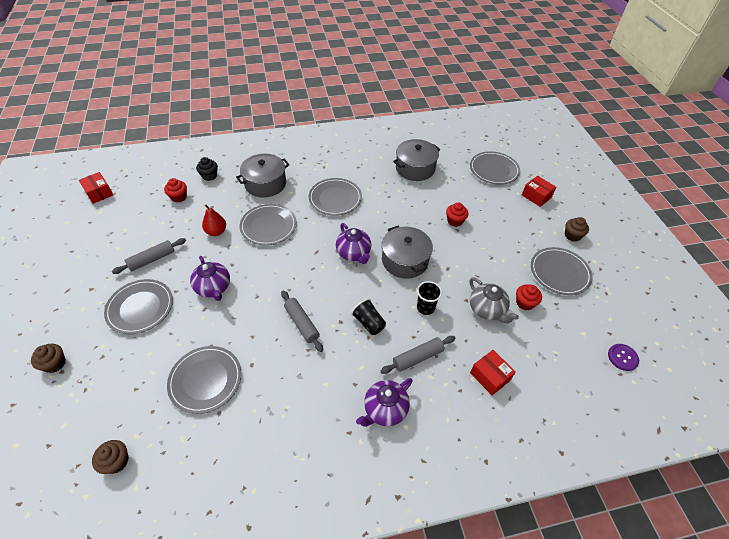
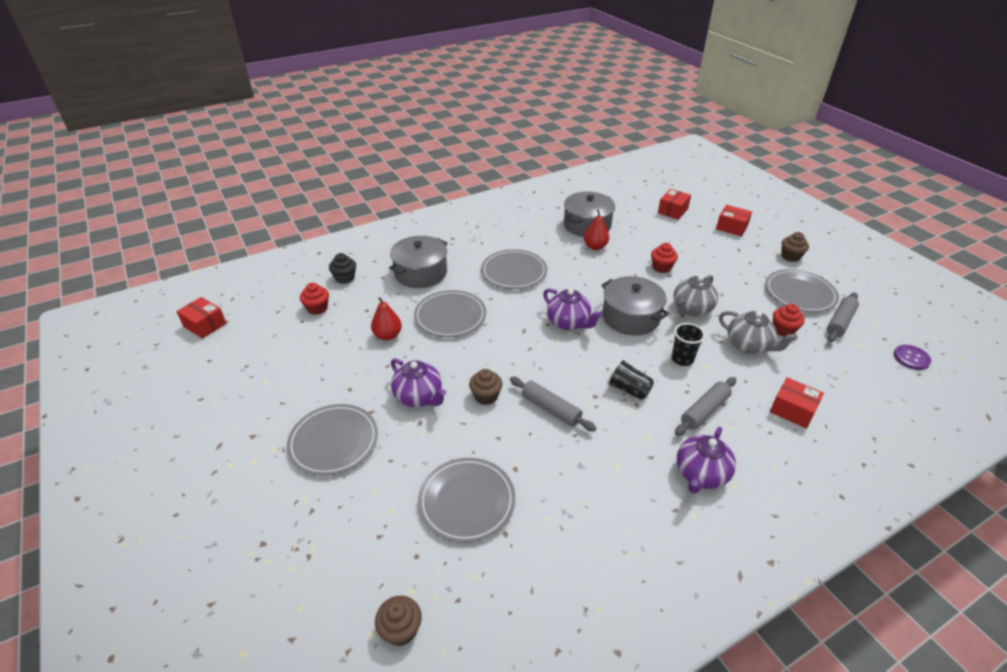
camera: 15 degrees left, 10 degrees down
brown cupcake [31,344,66,373] -> brown cupcake moved to [469,369,503,405]
grey rolling pin [112,238,186,274] -> grey rolling pin moved to [827,293,859,342]
grey plate [470,151,520,185] -> red box [658,189,691,220]
none -> red pear [584,209,609,250]
none -> grey teapot [673,275,718,316]

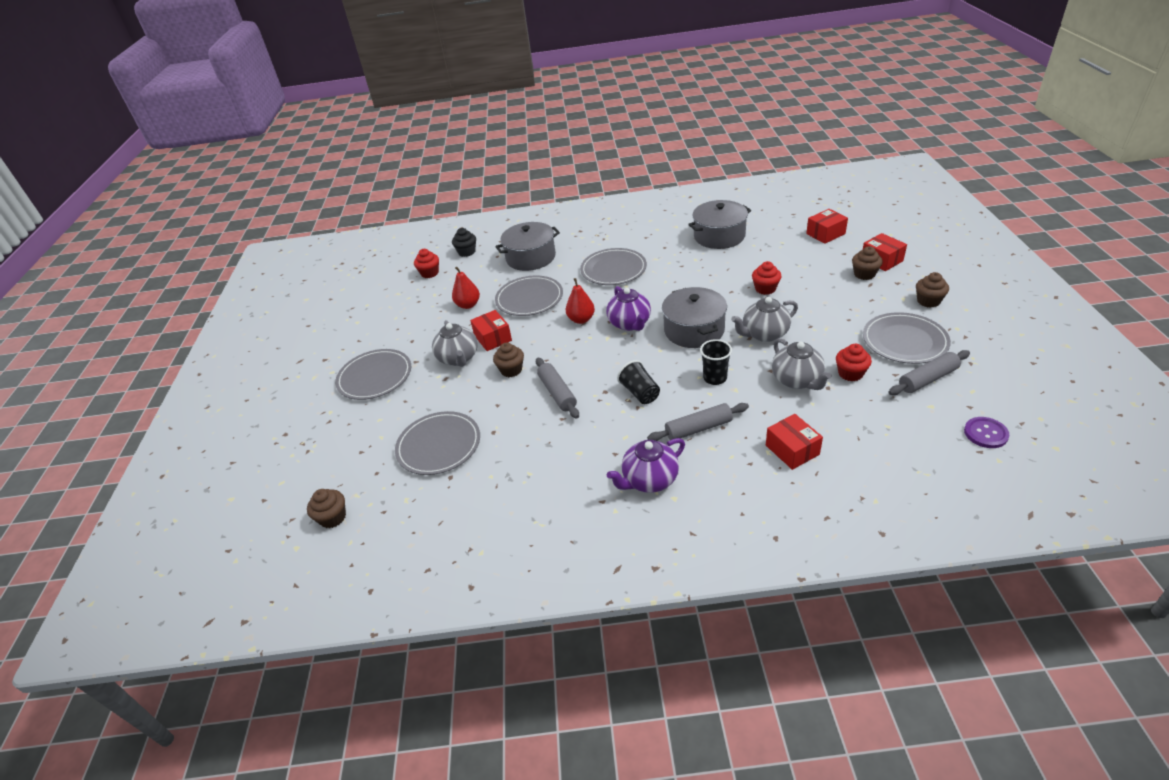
camera: 30 degrees right, 0 degrees up
red box [176,297,226,339] -> red box moved to [470,310,512,351]
purple teapot [391,358,446,407] -> grey teapot [432,320,478,367]
red pear [584,209,609,250] -> red pear moved to [566,278,595,324]
none -> brown cupcake [852,246,883,280]

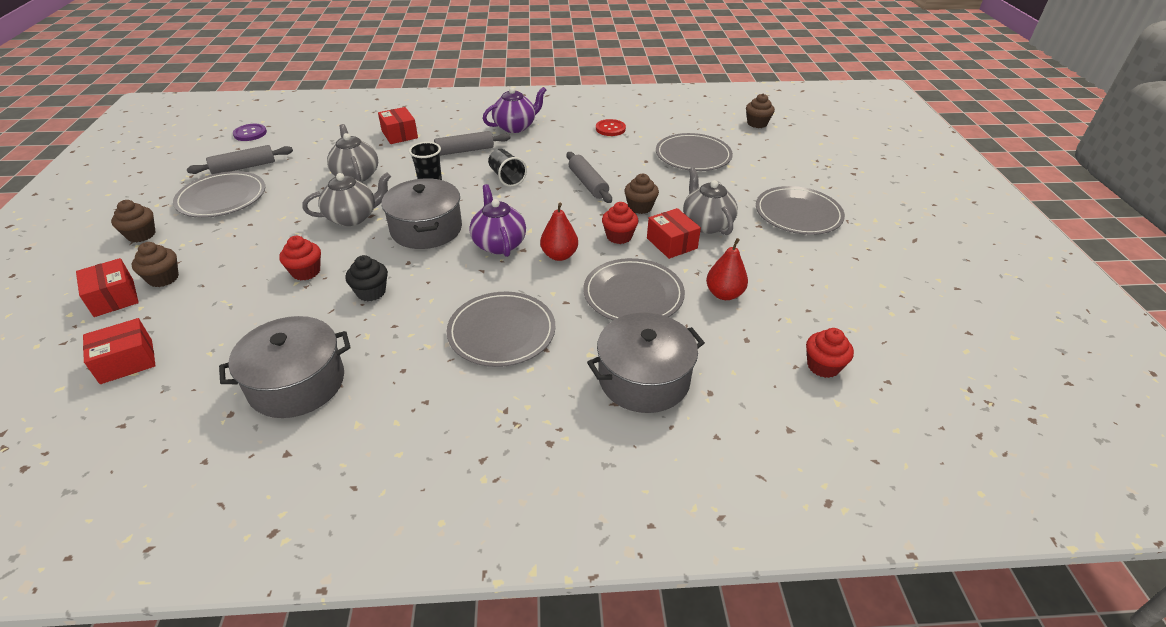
camera: 175 degrees right, 0 degrees up
black cupcake [452,228,476,257] -> black cupcake moved to [345,255,388,301]
red cupcake [836,344,872,382] -> red cupcake moved to [602,202,639,244]
none -> red button [596,119,626,136]

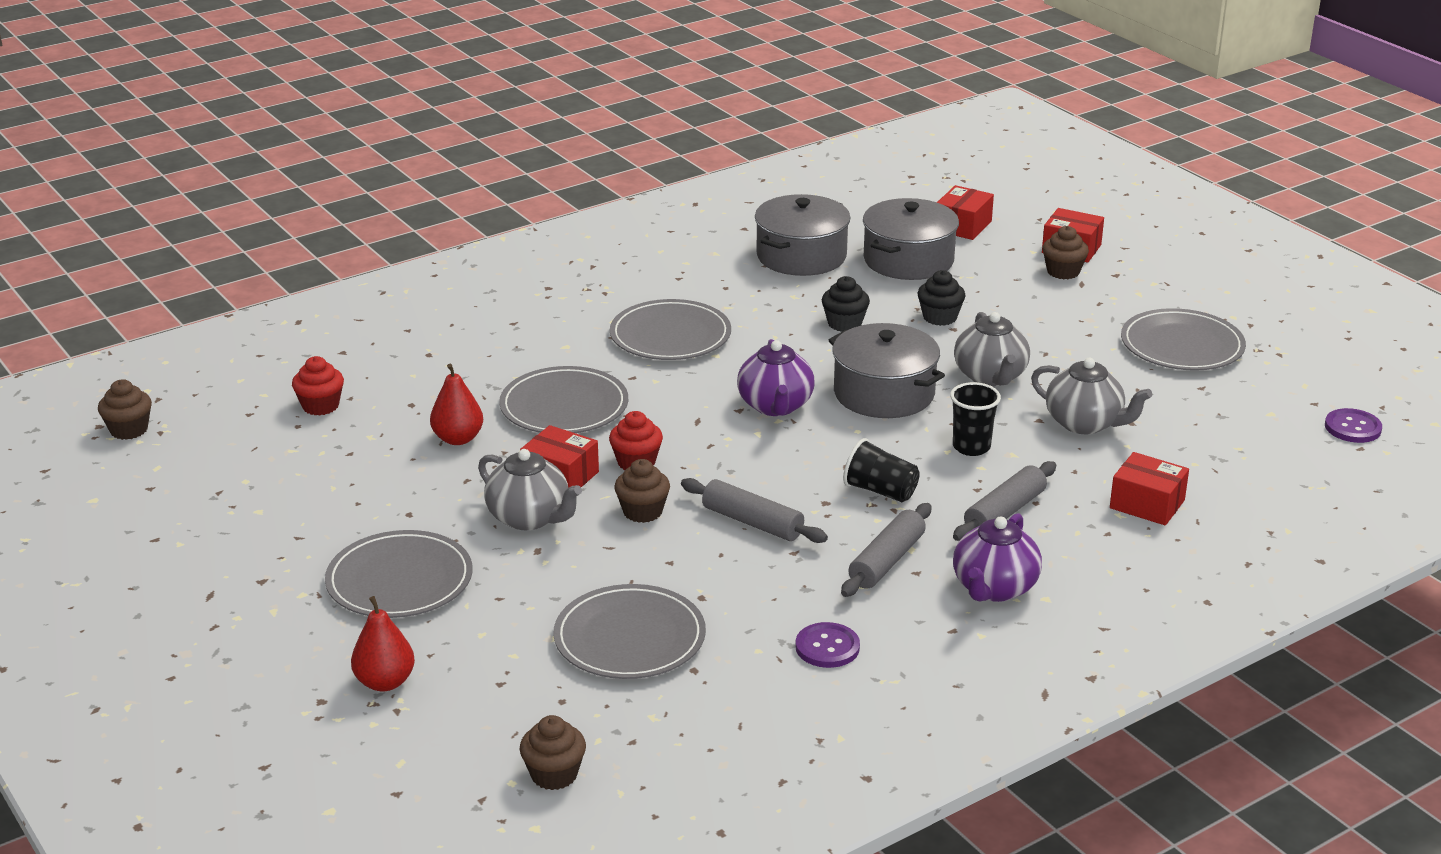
camera: 150 degrees right, 10 degrees down
brown cupcake [111,200,156,243] -> brown cupcake moved to [98,379,152,440]
grey rolling pin [187,145,293,174] -> grey rolling pin moved to [841,503,931,597]
red cupcake [279,236,321,280] -> black cupcake [917,270,965,326]
grey teapot [302,172,391,226] -> grey teapot turned 45 degrees counterclockwise [954,312,1030,386]
purple teapot [469,184,526,257] -> purple teapot turned 45 degrees clockwise [737,339,814,416]
red pear [540,203,578,261] -> red pear moved to [351,596,415,692]
grey pot [587,313,705,413] -> grey pot moved to [863,198,959,280]
red button [596,119,626,136] -> purple button [795,622,860,668]

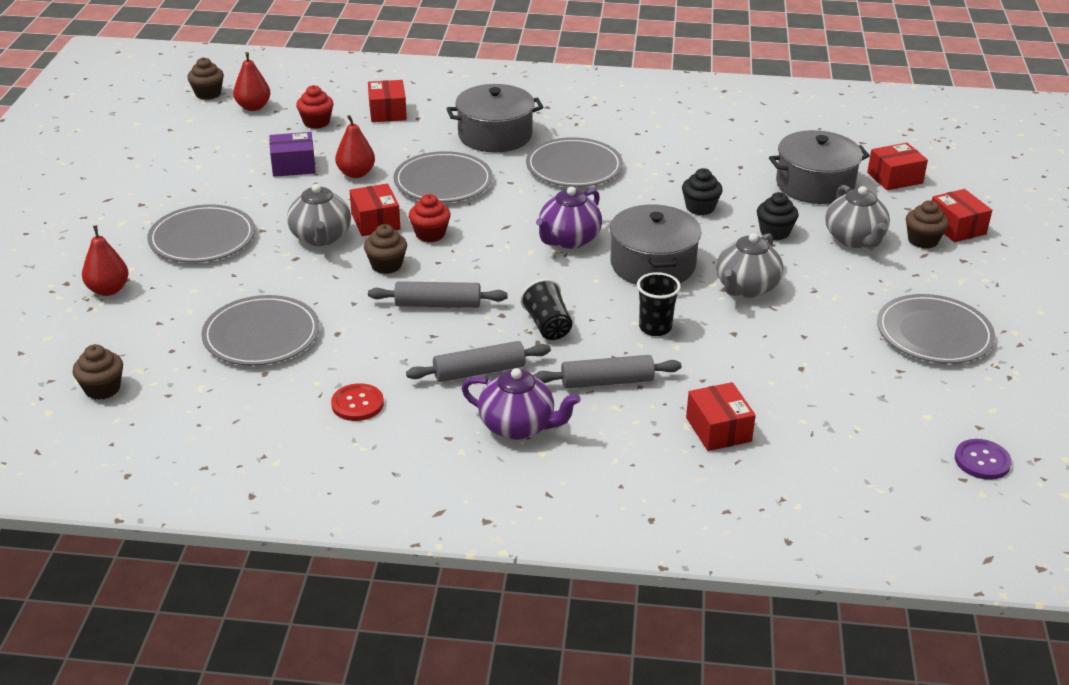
camera: 40 degrees right, 5 degrees up
grey rolling pin [681,478,828,543] -> grey rolling pin turned 75 degrees counterclockwise [368,281,508,308]
grey pot [755,194,851,276] -> grey pot moved to [447,84,543,152]
purple button [795,622,860,668] -> red button [331,383,384,421]
purple teapot [953,513,1042,602] -> purple teapot turned 135 degrees counterclockwise [461,368,581,440]
grey teapot [1031,358,1152,434] -> grey teapot moved to [825,185,890,248]
none -> red pear [233,52,271,111]
none -> purple box [269,132,316,177]
none -> red box [368,80,407,122]

